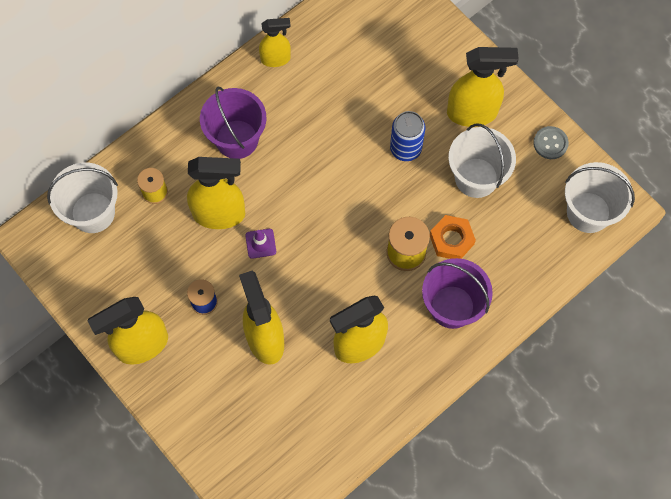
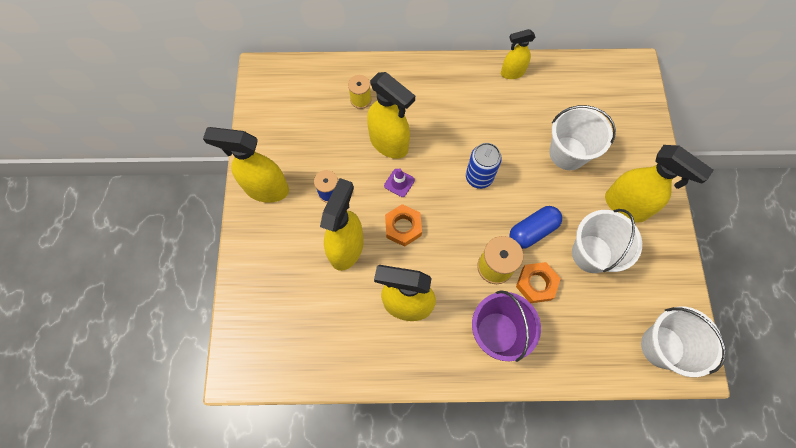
camera: 40 degrees right, 0 degrees up
white bucket [47,163,118,233] -> white bucket moved to [549,105,616,170]
purple bucket [200,87,266,159] -> none
yellow spray bottle [259,18,291,67] -> yellow spray bottle turned 135 degrees clockwise [501,29,535,79]
blue can [390,111,425,161] -> blue can moved to [466,143,502,189]
grey button [533,126,569,159] -> none
none -> orange nut [385,204,422,247]
none -> blue capsule [509,206,562,249]

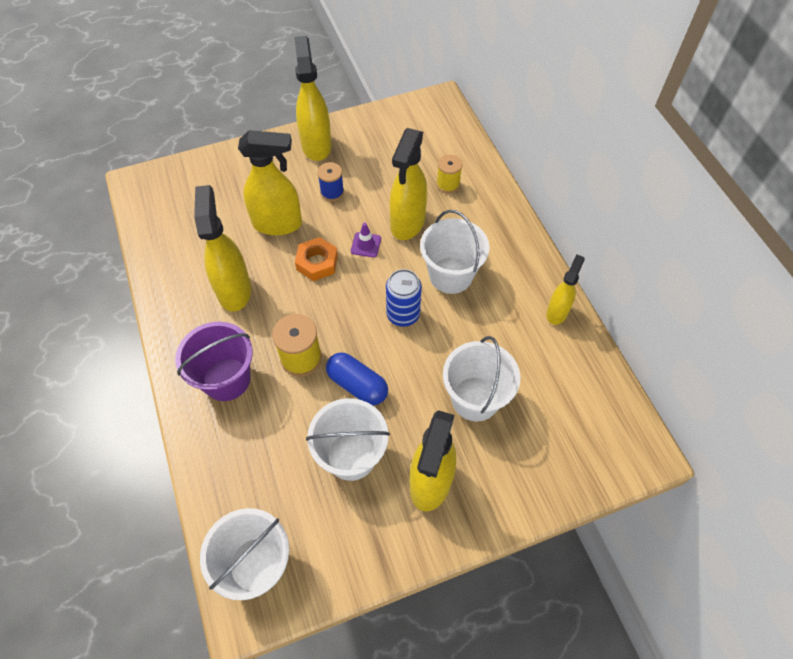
camera: 70 degrees right, 10 degrees down
yellow spray bottle [501,29,535,79] -> yellow spray bottle turned 60 degrees clockwise [546,254,585,325]
orange nut [516,262,561,303] -> none
none -> white bucket [420,210,489,294]

